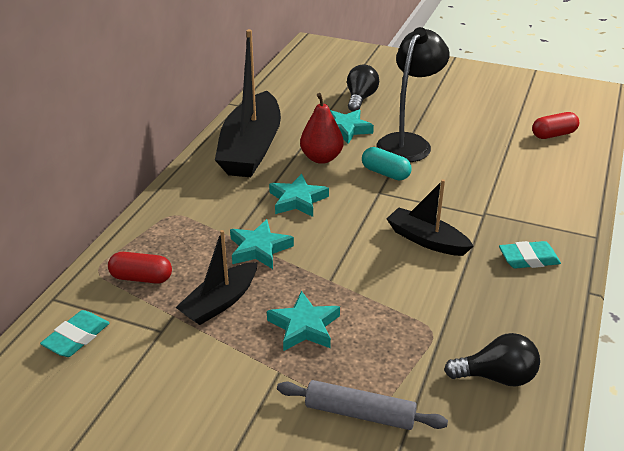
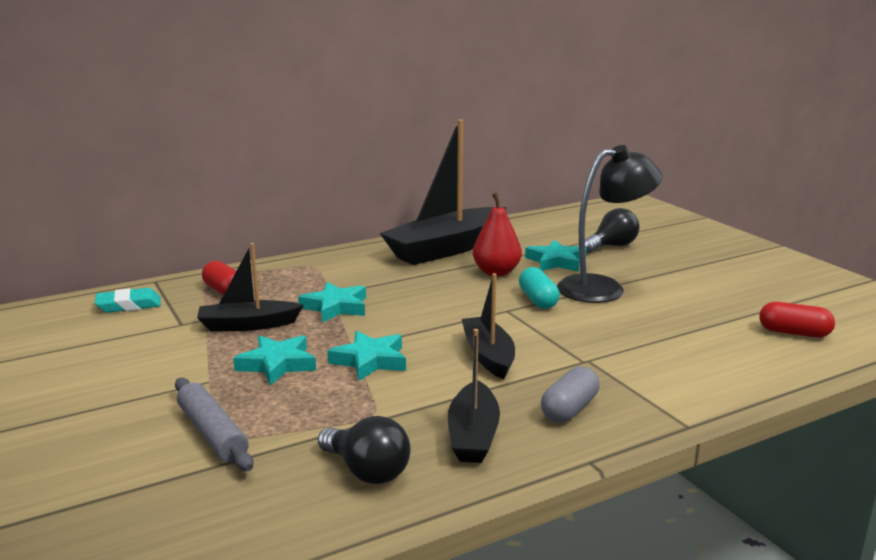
camera: 40 degrees right, 15 degrees down
turquoise star [269,174,329,217] -> turquoise star moved to [327,331,406,381]
turquoise eraser [499,241,561,269] -> grey capsule [541,366,599,422]
none -> black boat [448,329,500,463]

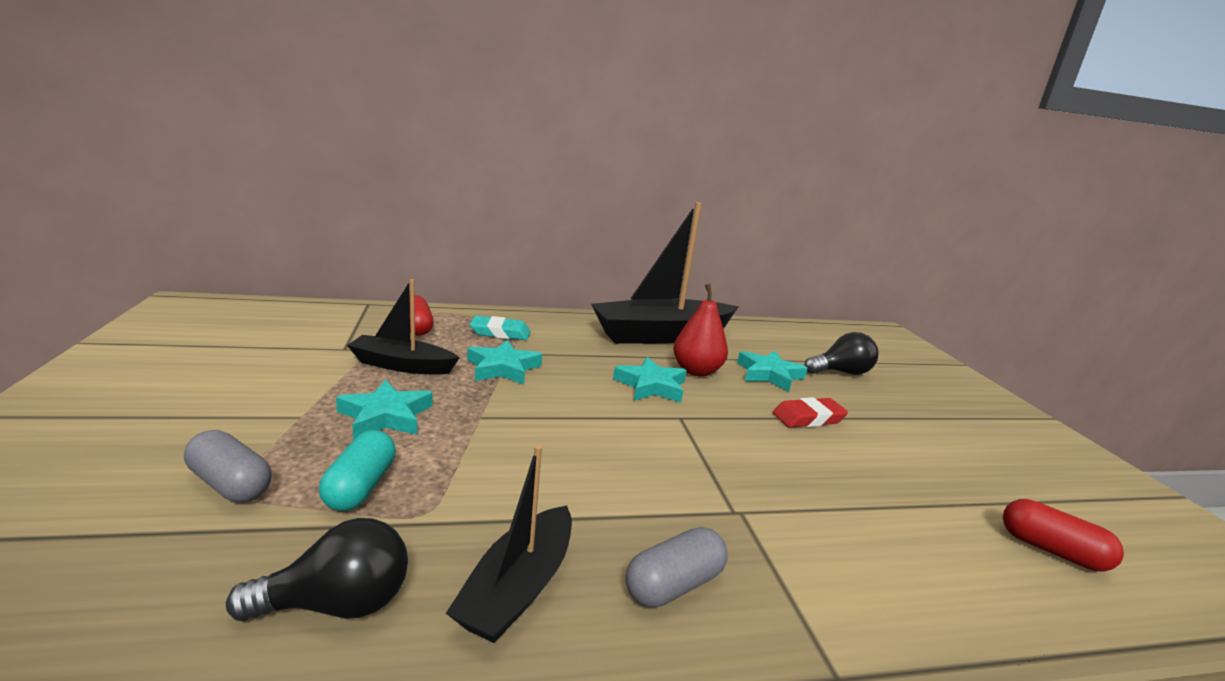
camera: 15 degrees right, 0 degrees up
turquoise eraser [95,288,161,313] -> turquoise eraser moved to [470,316,531,340]
grey rolling pin [175,378,253,471] -> grey capsule [184,430,272,502]
black light bulb [318,416,411,484] -> black light bulb turned 75 degrees counterclockwise [226,518,408,621]
turquoise star [327,331,406,381] -> turquoise star moved to [613,357,687,403]
black boat [462,273,515,379] -> none
turquoise capsule [519,267,560,309] -> turquoise capsule moved to [319,430,396,511]
black lamp [557,145,663,303] -> red eraser [773,397,848,428]

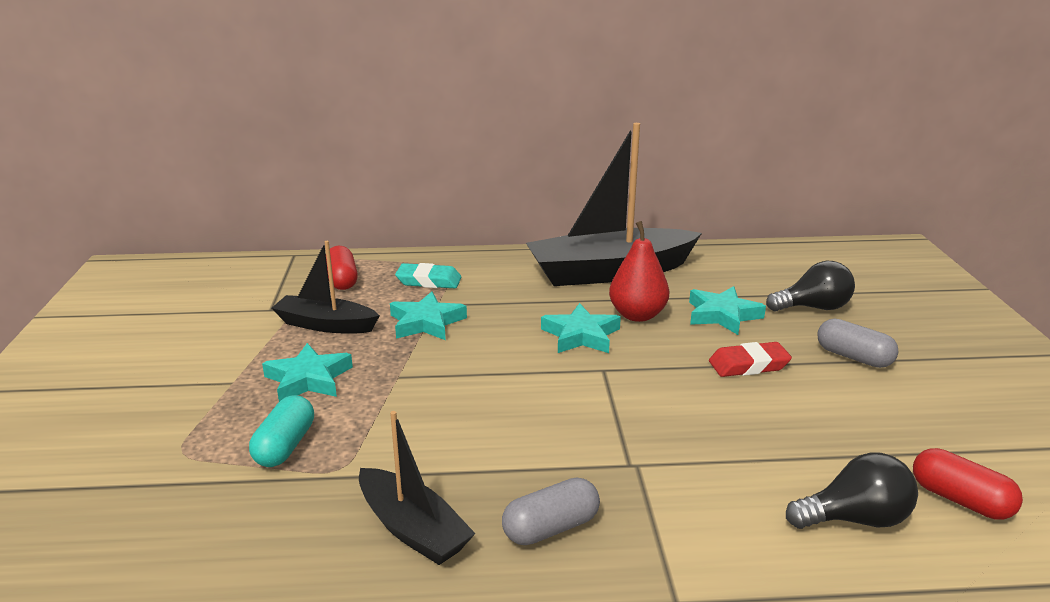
camera: 10 degrees right, 5 degrees up
grey capsule [184,430,272,502] -> grey capsule moved to [817,319,898,368]
black light bulb [226,518,408,621] -> black light bulb moved to [786,452,918,529]
black boat [446,445,572,643] -> black boat turned 75 degrees counterclockwise [359,411,476,565]

